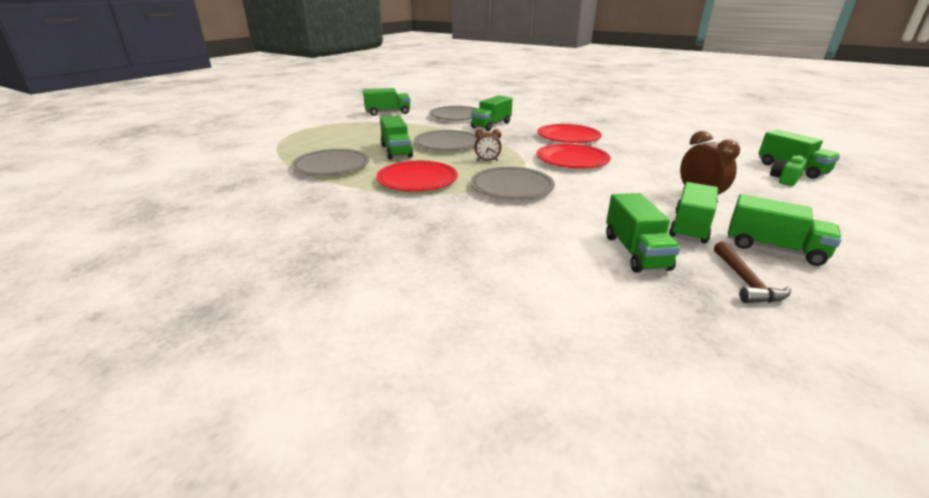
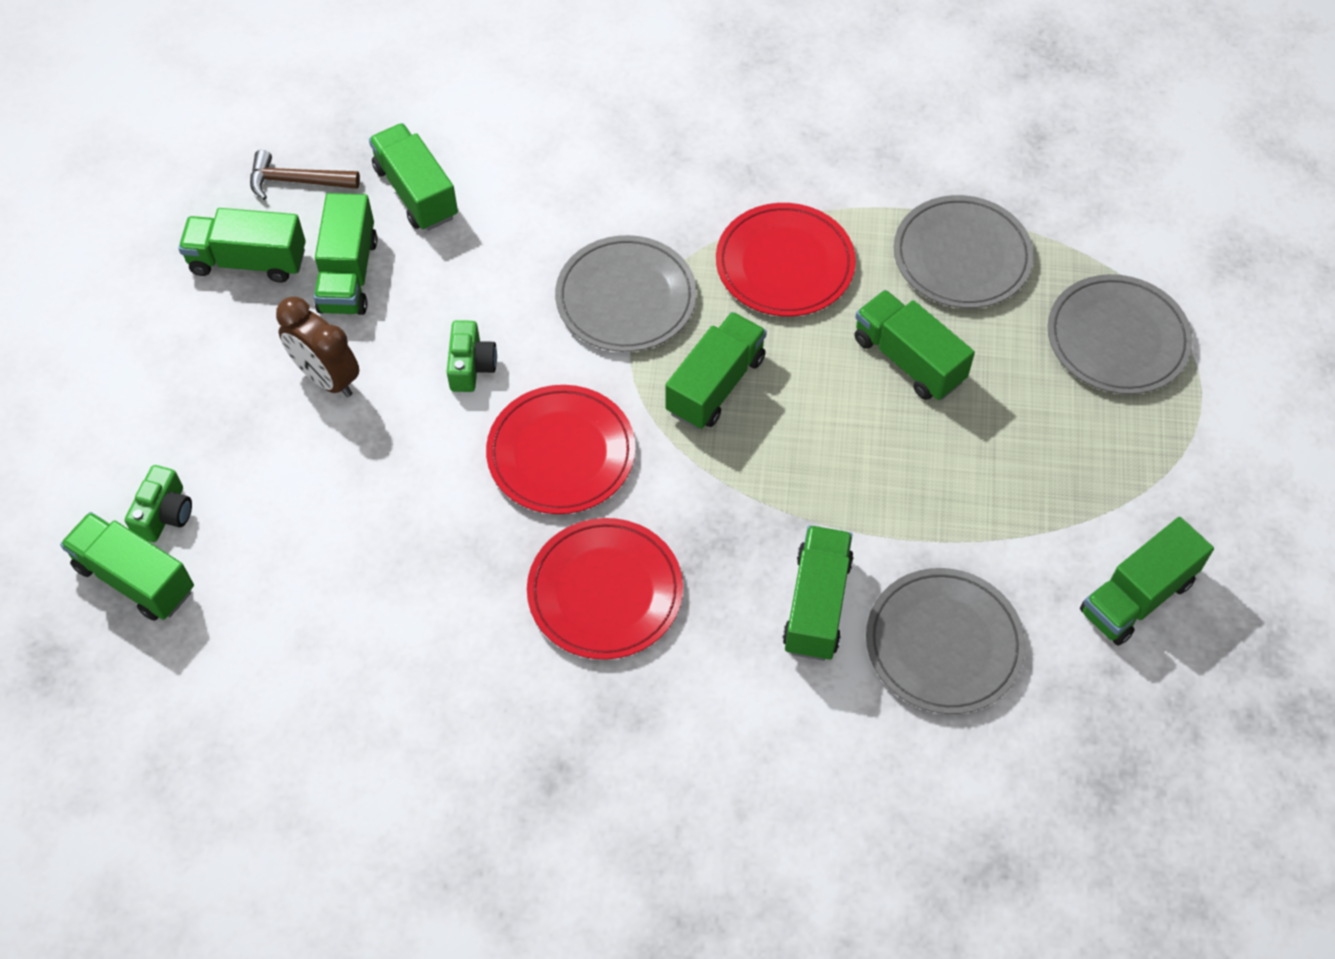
camera: 155 degrees right, 30 degrees up
grey plate [414,130,478,151] -> grey plate moved to [1048,274,1193,394]
brown clock [475,129,501,161] -> green truck [665,312,767,429]
brown hammer [714,241,791,303] -> brown hammer turned 60 degrees counterclockwise [250,150,360,200]
none -> green camera [447,320,497,392]

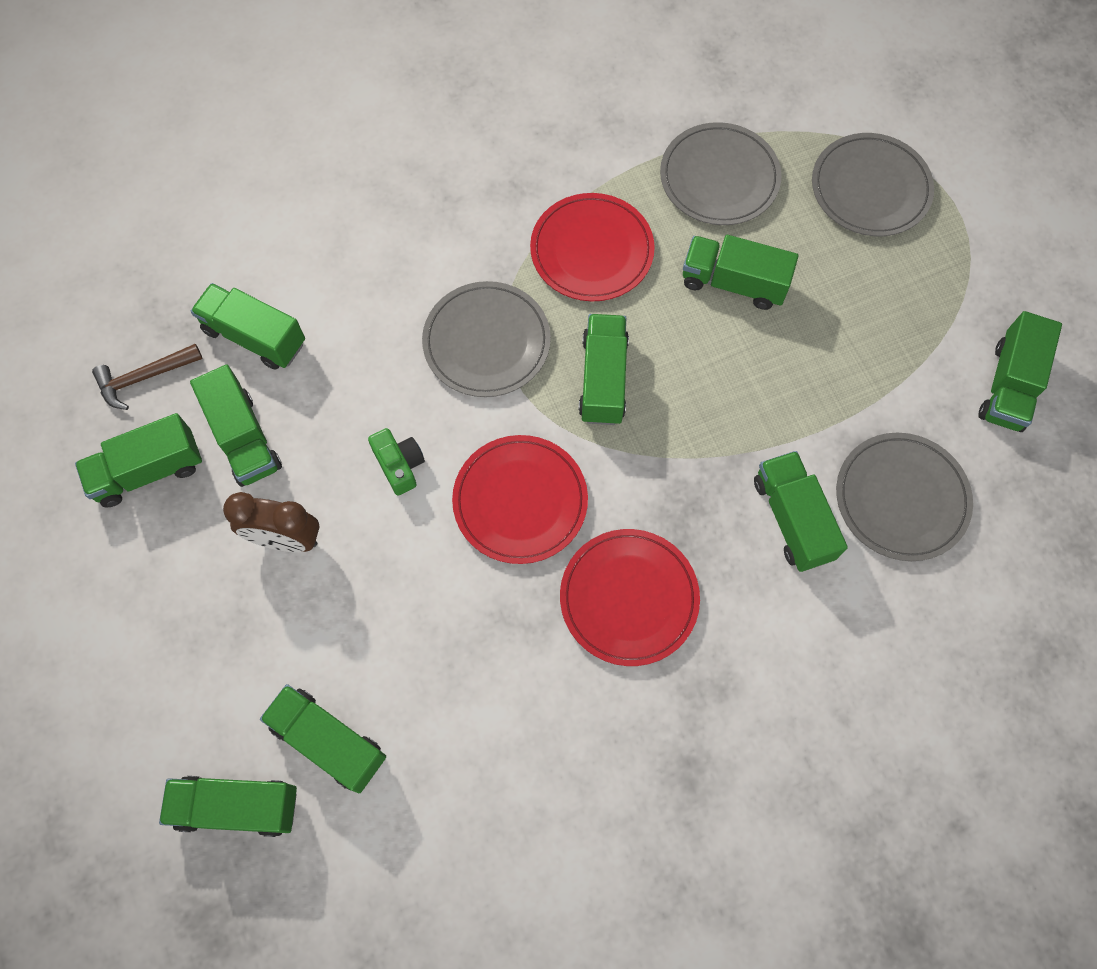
camera: 30 degrees left, 10 degrees up
green camera [125,465,192,542] -> none
none -> green truck [260,684,386,793]

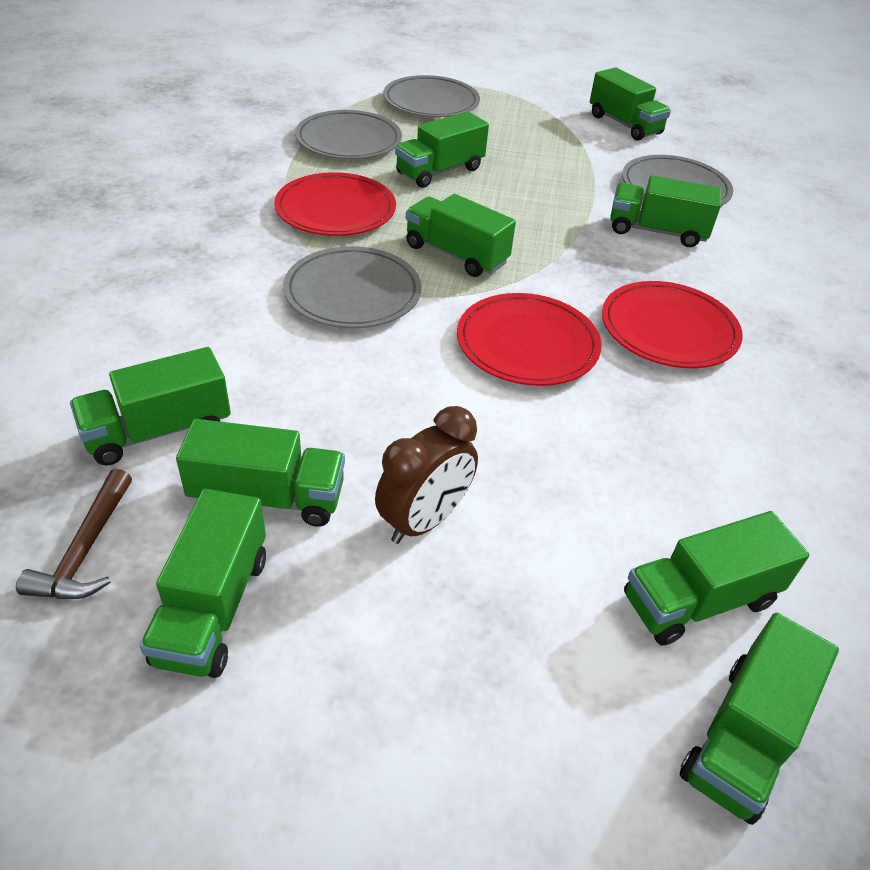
camera: 60 degrees left, 25 degrees down
green camera [368,428,425,496] -> none

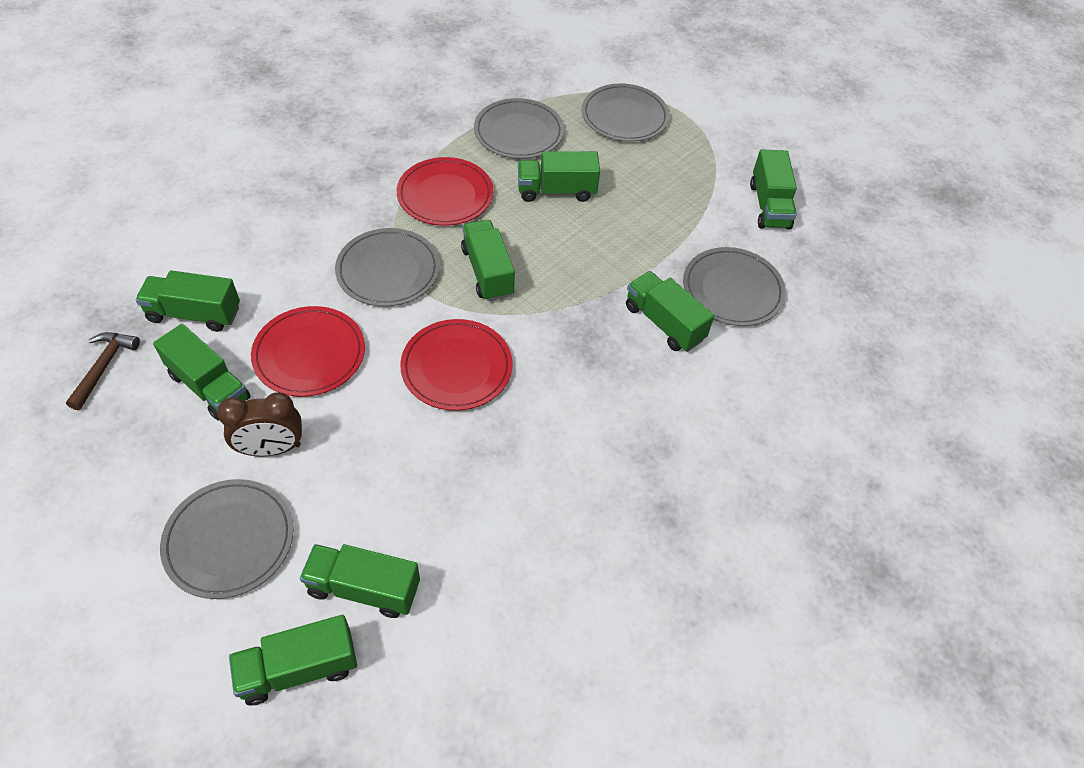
camera: 35 degrees right, 10 degrees up
brown hammer [16,469,132,599] -> brown hammer turned 150 degrees clockwise [66,332,140,410]
green truck [140,489,266,678] -> none
red plate [602,281,743,368] -> red plate moved to [251,306,365,397]
none -> grey plate [160,479,294,599]

